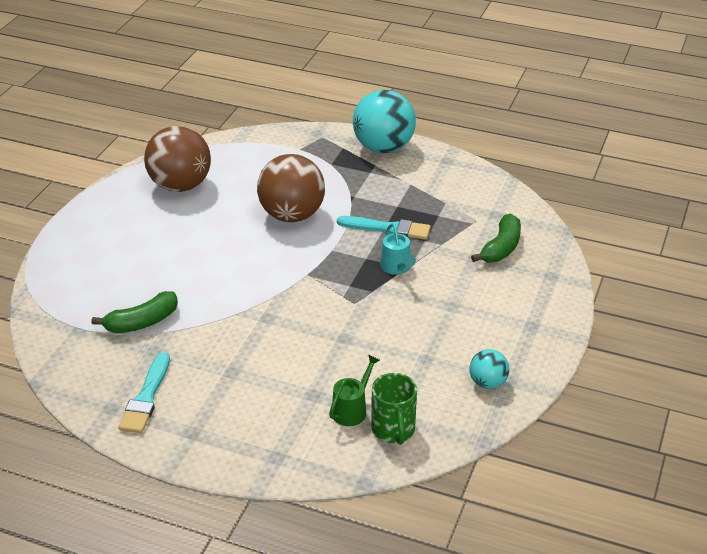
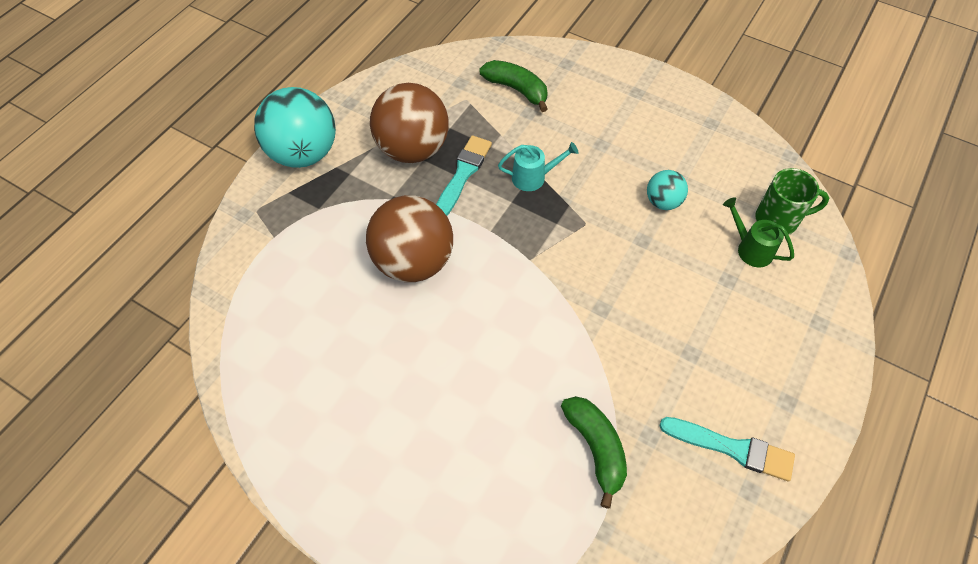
camera: 80 degrees left, 20 degrees up
brown ball [144,126,211,192] -> brown ball moved to [370,83,449,163]
turquoise ball [469,349,509,389] -> turquoise ball moved to [647,170,688,210]

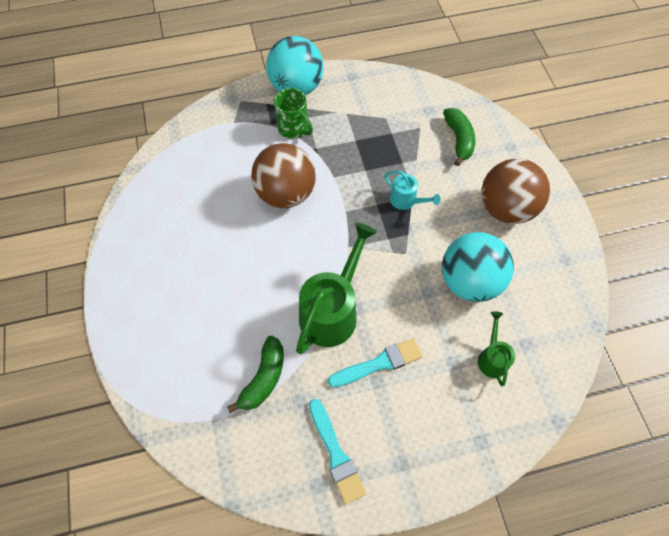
camera: 45 degrees right, 5 degrees up
brown ball [370,83,449,163] -> brown ball moved to [481,158,550,224]
turquoise brush [436,136,492,216] -> turquoise brush moved to [328,338,423,388]
turquoise ball [647,170,688,210] -> turquoise ball [442,232,514,302], size x2.01
green mug [755,168,829,235] -> green mug moved to [274,88,313,139]
none -> green watering can [296,223,377,354]

